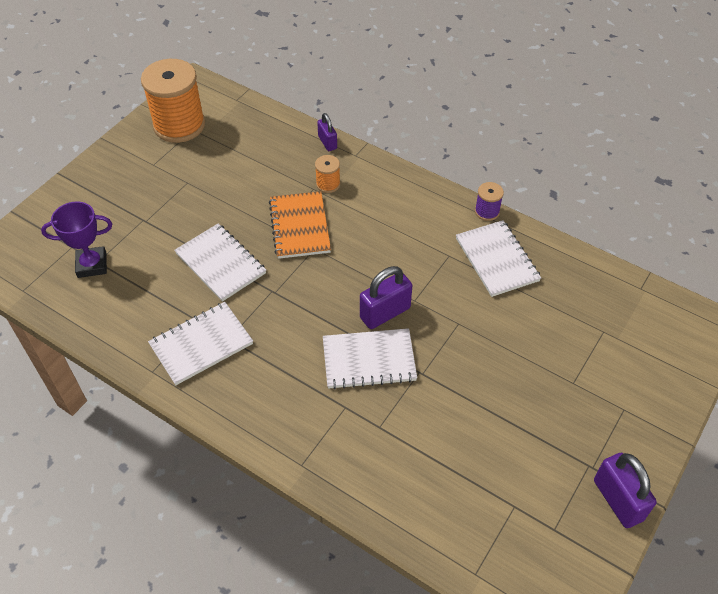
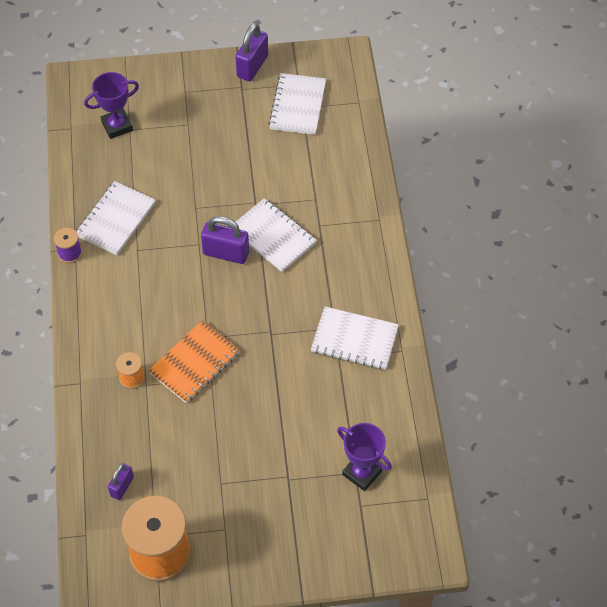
camera: 130 degrees left, 5 degrees up
white notebook [174,223,266,302] -> white notebook moved to [268,73,326,135]
purple padlock [317,113,337,151] -> purple padlock moved to [108,463,134,500]
none -> purple trophy [84,72,139,139]

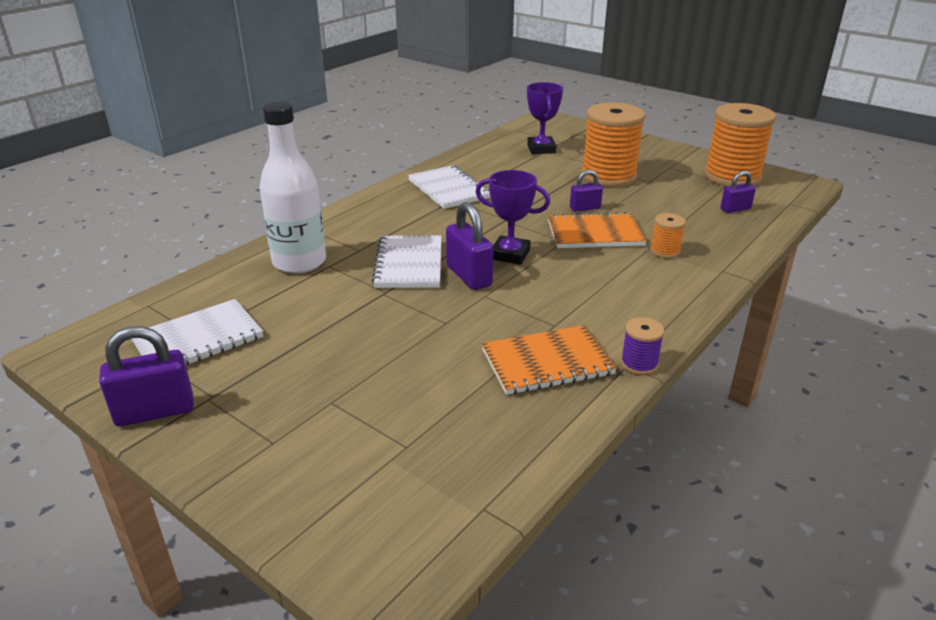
camera: 135 degrees left, 25 degrees down
white notebook [76,181,156,255] -> orange notebook [482,325,617,395]
purple trophy [84,72,139,139] -> purple trophy moved to [476,170,550,265]
none -> white bottle [260,102,326,274]
none -> purple padlock [570,170,603,212]
none -> orange spool [581,102,645,187]

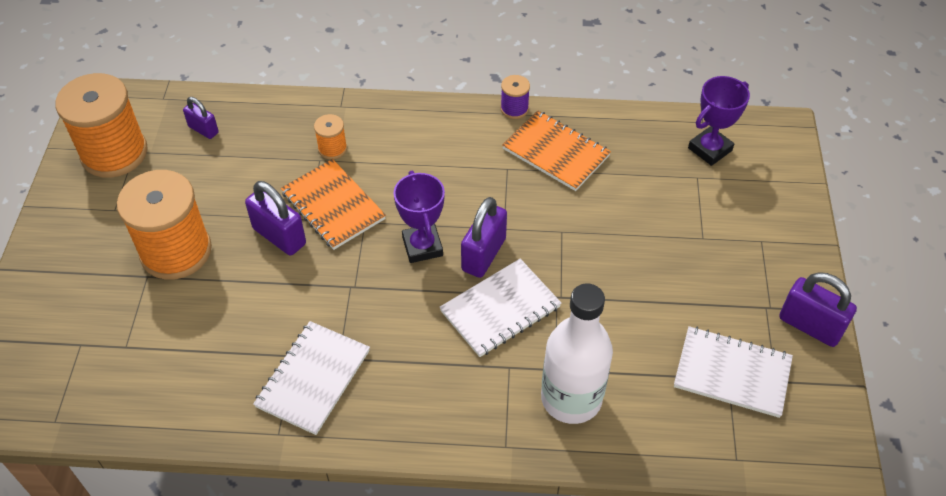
camera: 125 degrees left, 20 degrees up
purple trophy [527,82,563,154] -> purple trophy moved to [688,76,750,166]
purple padlock [570,170,603,212] -> purple padlock [245,181,306,256], size x1.65

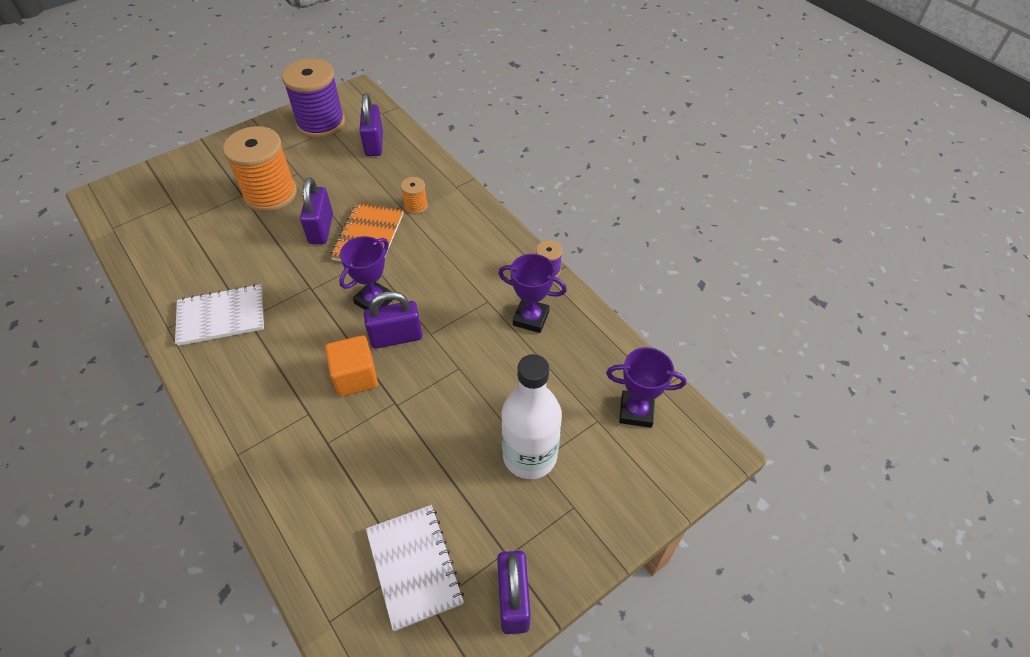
camera: 50 degrees right, 0 degrees up
orange spool [55,73,147,178] -> purple spool [282,58,345,138]
purple padlock [183,97,219,139] -> purple padlock [359,93,383,156], size x1.65
white notebook [439,259,561,357] -> orange cube [325,335,378,396]
orange notebook [502,111,611,191] -> purple trophy [498,254,567,333]
white bottle [541,284,613,424] -> white bottle moved to [501,354,562,479]

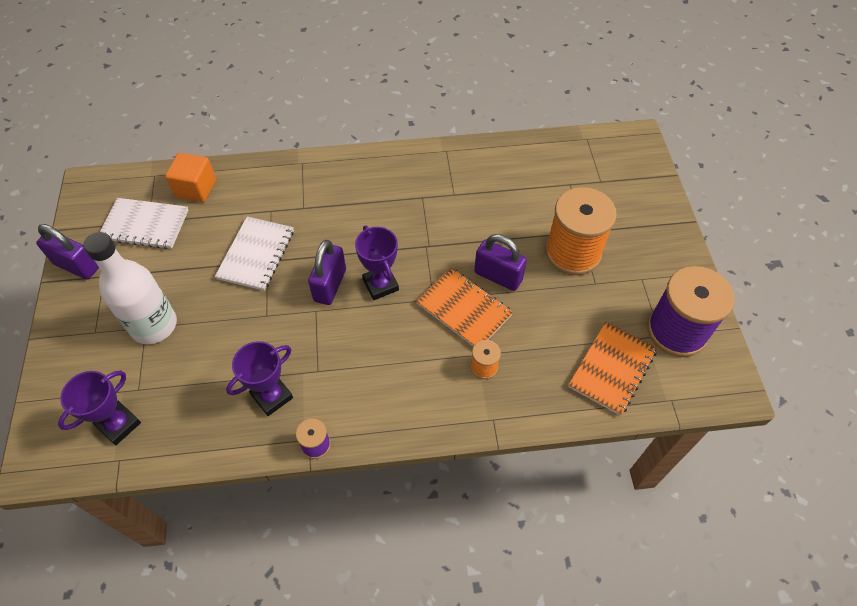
camera: 120 degrees right, 5 degrees up
white notebook [175,284,264,346] -> white notebook moved to [215,217,294,291]
orange cube [325,335,378,396] -> orange cube moved to [165,153,216,202]
purple padlock [359,93,383,156] -> orange notebook [568,321,657,416]

